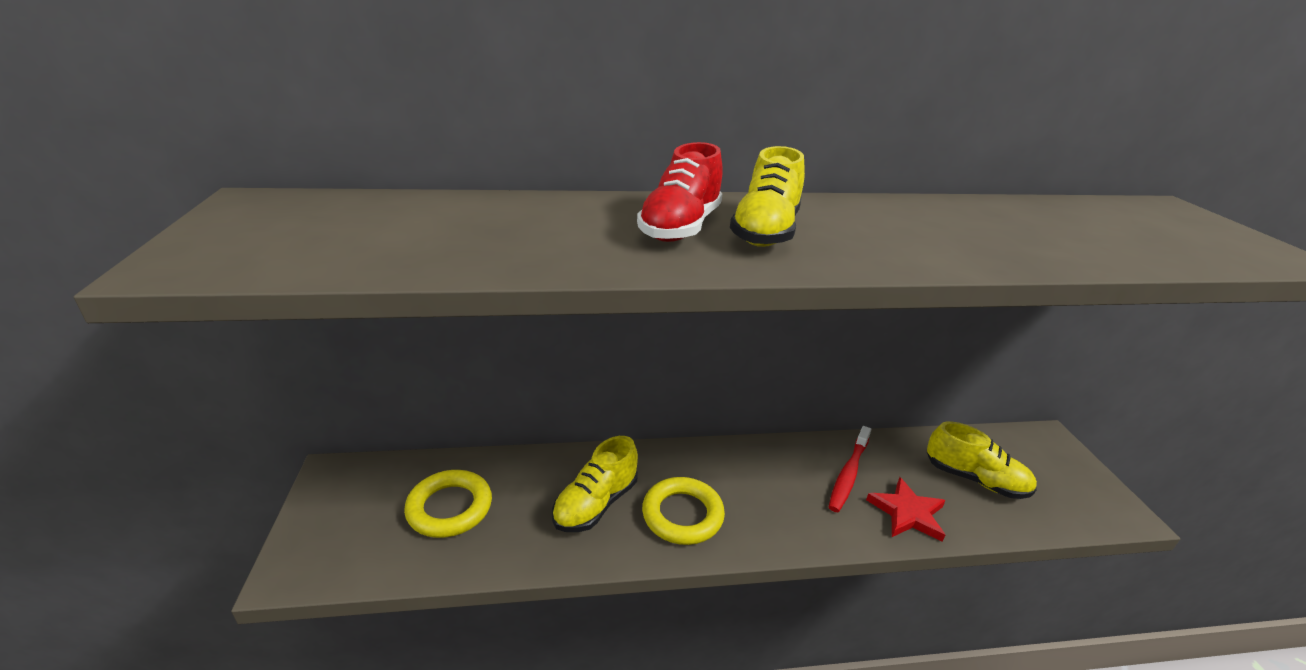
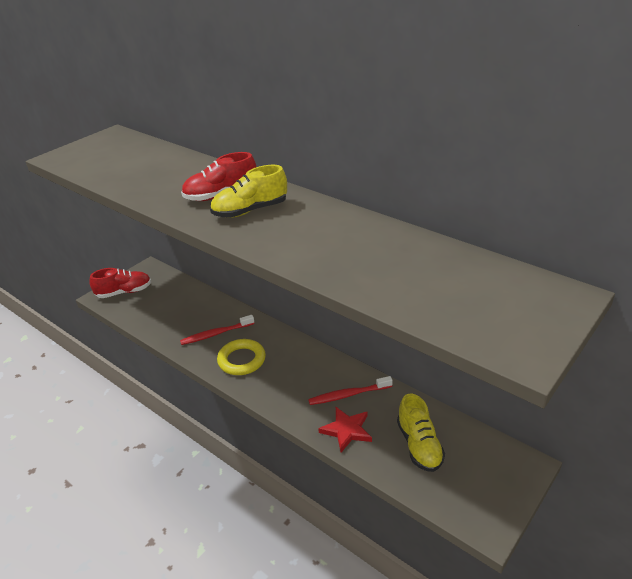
camera: 50 degrees right, 5 degrees up
yellow ring [404,470,492,538] -> none
yellow shoe [552,436,638,532] -> red toothbrush [180,315,254,345]
none -> red shoe [89,268,151,298]

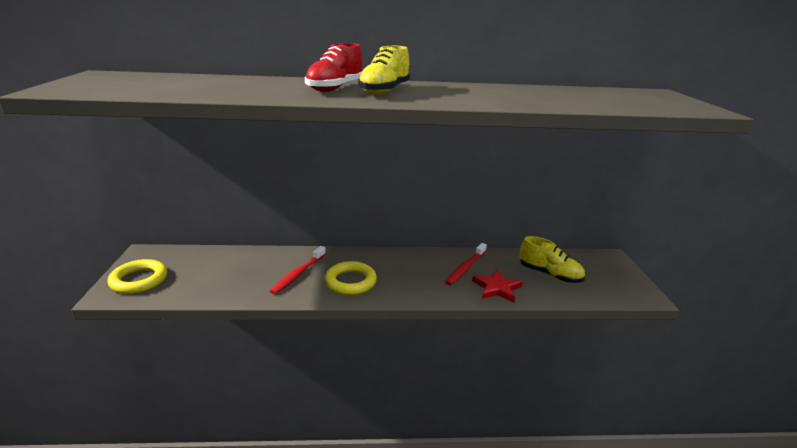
camera: 45 degrees left, 10 degrees down
red shoe [89,268,151,298] -> yellow ring [108,259,167,294]

